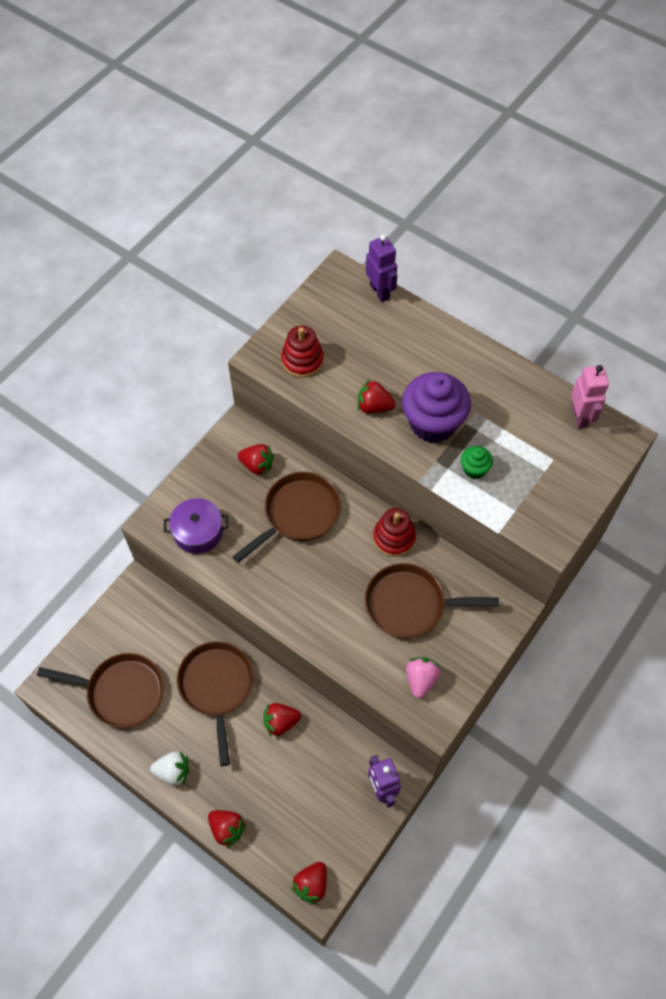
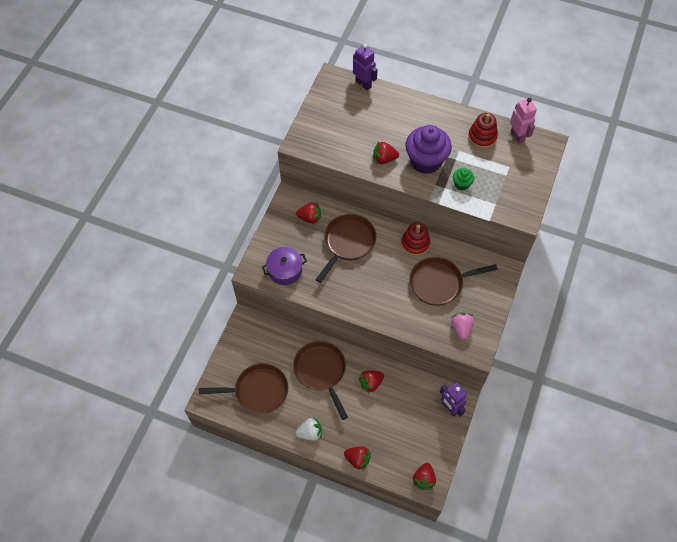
camera: 15 degrees left, 0 degrees up
red stacking toy [281,326,324,378] -> red stacking toy moved to [468,113,498,149]

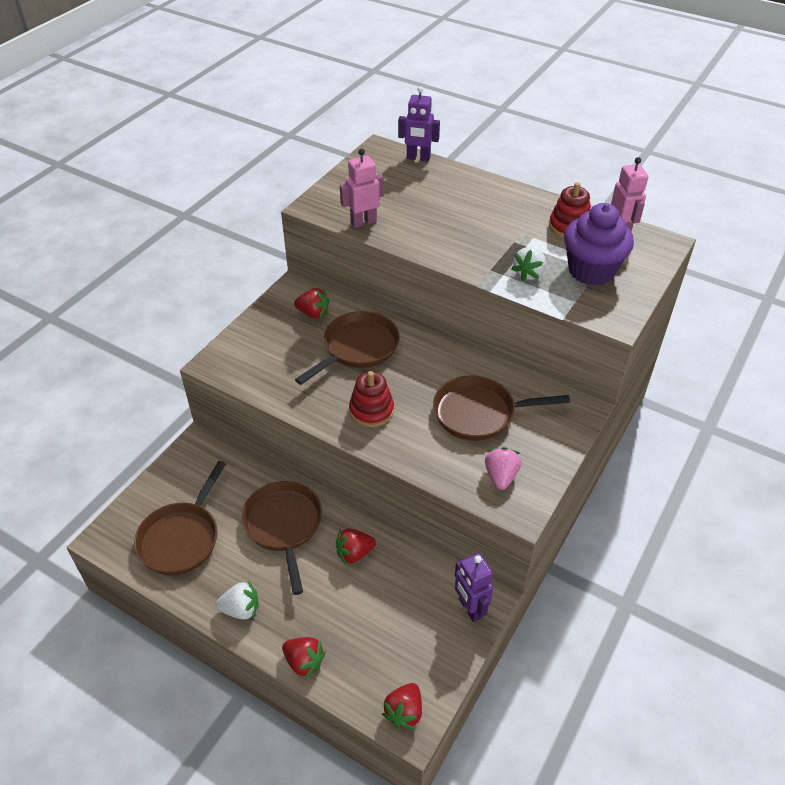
camera: 10 degrees right, 15 degrees down
brown pan [199,363,288,414] -> brown pan turned 105 degrees clockwise [134,461,226,575]
purple pot [262,247,307,285] -> none
purple robot [353,44,378,90] -> purple robot turned 135 degrees clockwise [398,86,440,162]
red strawberry [373,141,399,164] -> none
red stacking toy [401,222,430,256] -> red stacking toy moved to [349,371,394,427]
purple cupcake [406,125,452,174] -> purple cupcake moved to [564,203,634,286]
green cupcake [453,168,474,191] -> white strawberry [511,247,546,281]
none -> pink robot [340,148,384,228]

